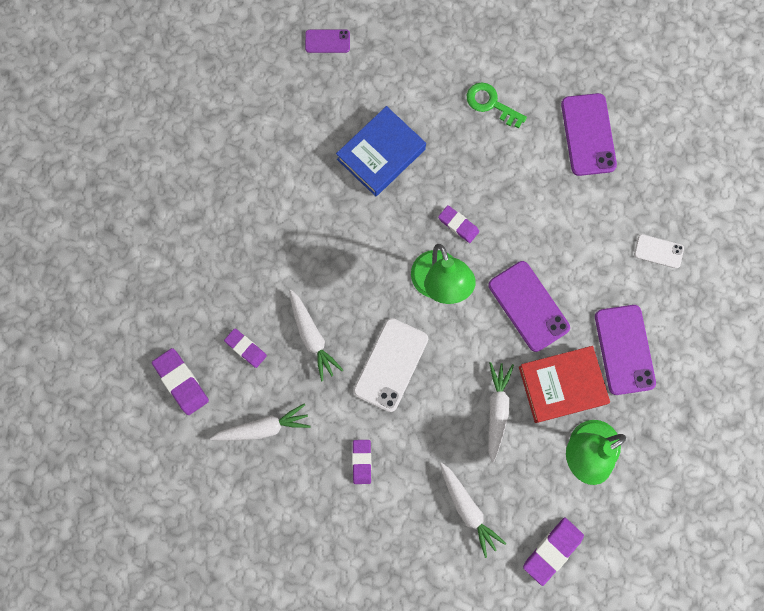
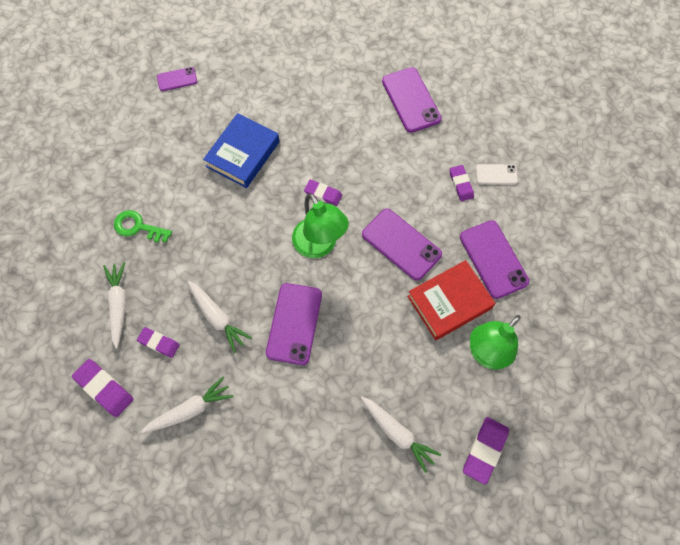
camera: 15 degrees left, 10 degrees down
purple eraser [352,440,371,484] -> purple eraser moved to [450,165,474,201]
white phone [354,318,428,412] -> purple phone [266,283,322,365]
green key [467,83,527,128] -> green key moved to [114,210,172,243]
white carrot [489,362,514,463] -> white carrot moved to [103,262,126,349]

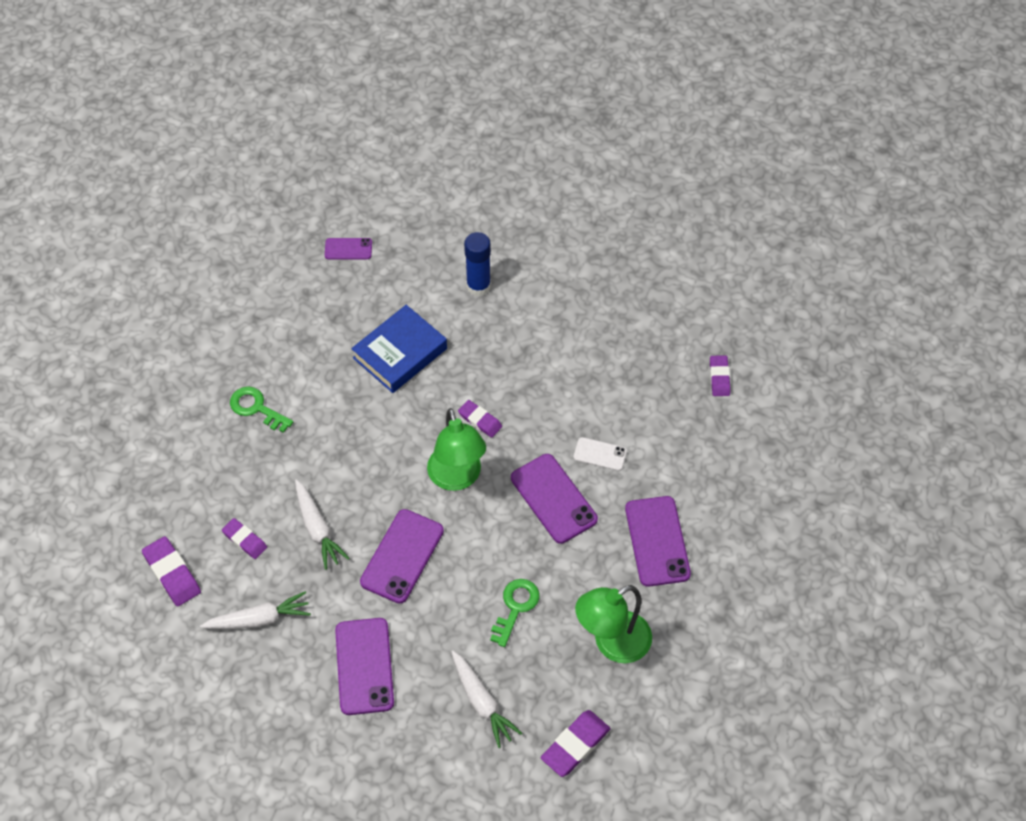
camera: 15 degrees right, 10 degrees down
white carrot [103,262,126,349] -> none
purple phone [382,67,442,133] -> purple phone moved to [335,618,394,715]
red book [407,260,496,340] -> none
purple eraser [450,165,474,201] -> purple eraser moved to [710,356,731,396]
white phone [476,164,518,184] -> white phone moved to [573,437,627,471]
none -> blue glue stick [464,232,491,296]
none -> green key [490,579,539,647]

